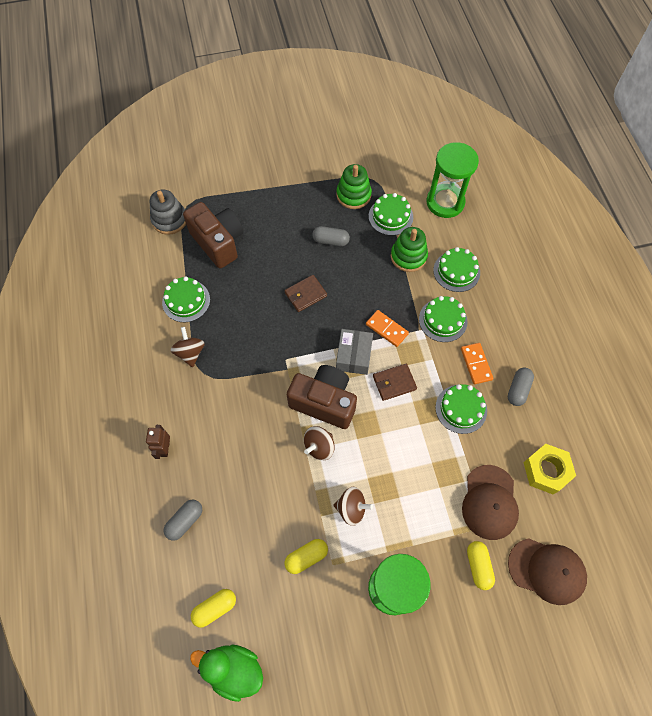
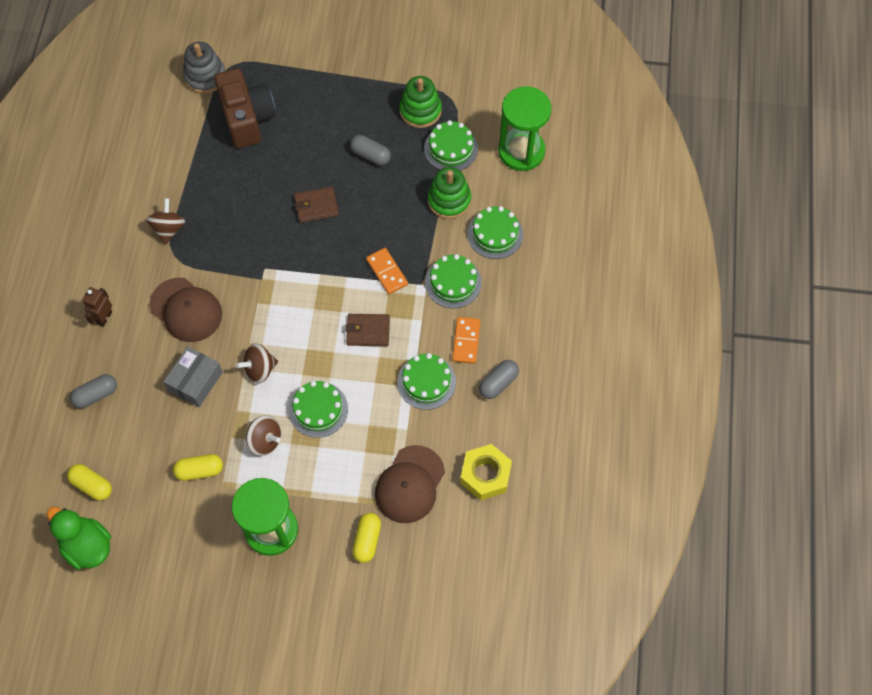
camera: 20 degrees right, 0 degrees up
green cake [162,276,210,322] -> green cake moved to [289,381,348,438]
yellow capsule [191,589,236,628] -> yellow capsule turned 45 degrees clockwise [67,464,112,501]
brown camera [287,365,357,429] -> none
grey box [336,329,373,375] -> grey box moved to [163,346,223,407]
brown cap [508,538,587,605] -> brown cap moved to [150,277,222,342]

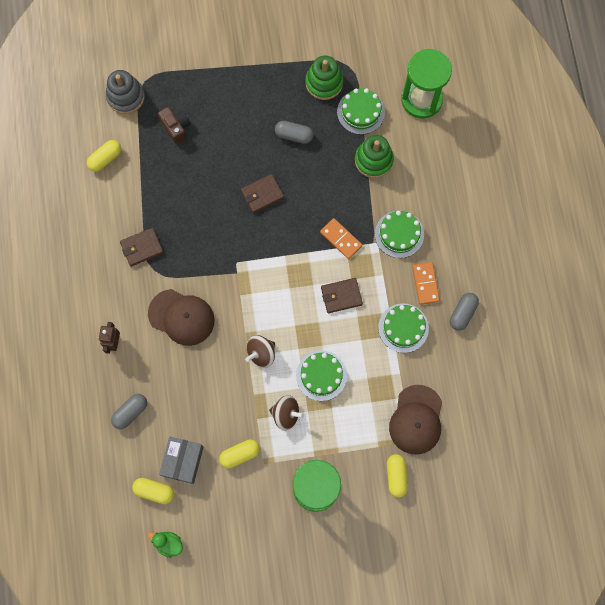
camera: 15 degrees left, 10 degrees up
green duck [47,507,111,570] -> green duck [148,532,183,558], size x0.57
brown spinning top [146,198,185,245] -> brown wallet [120,228,164,267]
grey box [163,346,223,407] -> grey box moved to [159,437,204,484]
brown camera [214,68,276,148] -> brown camera [158,107,190,144], size x0.53
yellow nut [460,444,512,501] -> none
green cake [467,206,523,259] -> none
none -> yellow capsule [87,140,122,172]

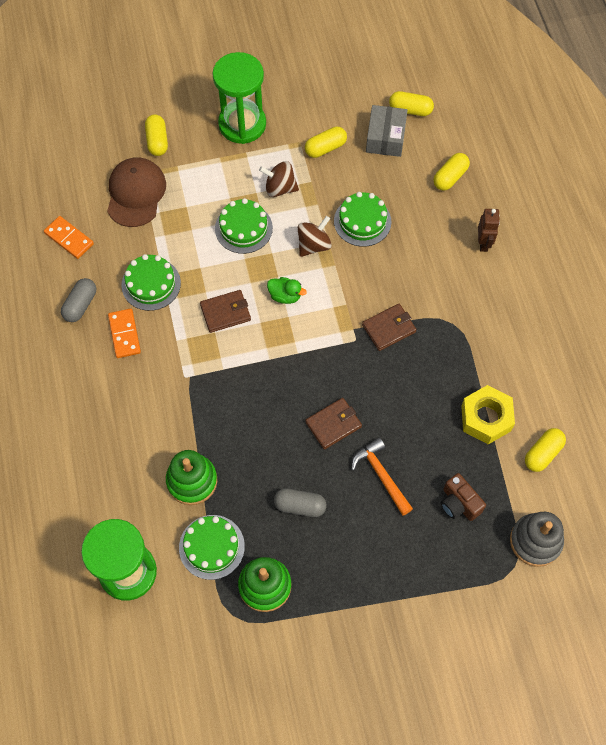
camera: 175 degrees right, 10 degrees down
grey capsule [111,394,147,429] -> yellow capsule [433,153,470,191]
brown wallet [120,228,164,267] -> brown wallet moved to [362,304,417,351]
brown cap [148,289,215,346] -> none
green duck [148,532,183,558] -> green duck moved to [267,277,307,304]
orange domino [320,218,362,259] -> orange domino moved to [44,216,94,259]
green cake [375,211,424,258] -> green cake moved to [334,192,391,247]
none -> orange hammer [351,438,413,516]
none -> yellow nut [461,385,515,444]

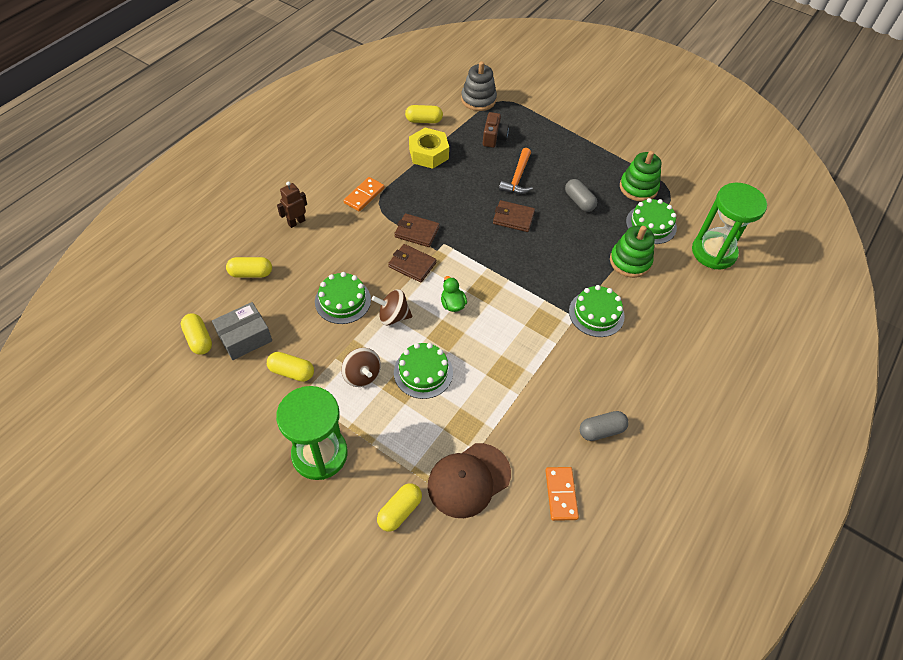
camera: 135 degrees left, 10 degrees down
orange domino [108,309,141,358] -> orange domino moved to [344,177,385,211]
green cake [121,254,181,311] -> green cake moved to [569,285,625,337]
brown wallet [200,290,251,333] -> brown wallet moved to [388,244,437,283]

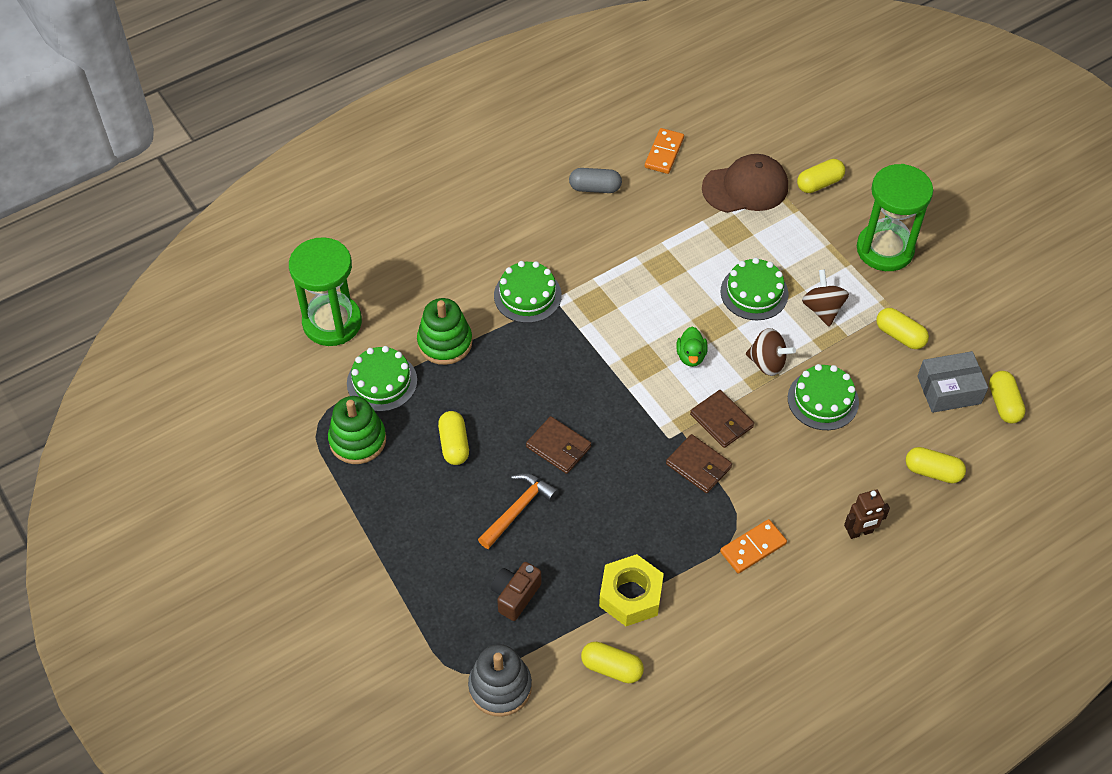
camera: 155 degrees left, 0 degrees up
grey capsule [565,179,597,212] -> yellow capsule [438,411,469,465]

